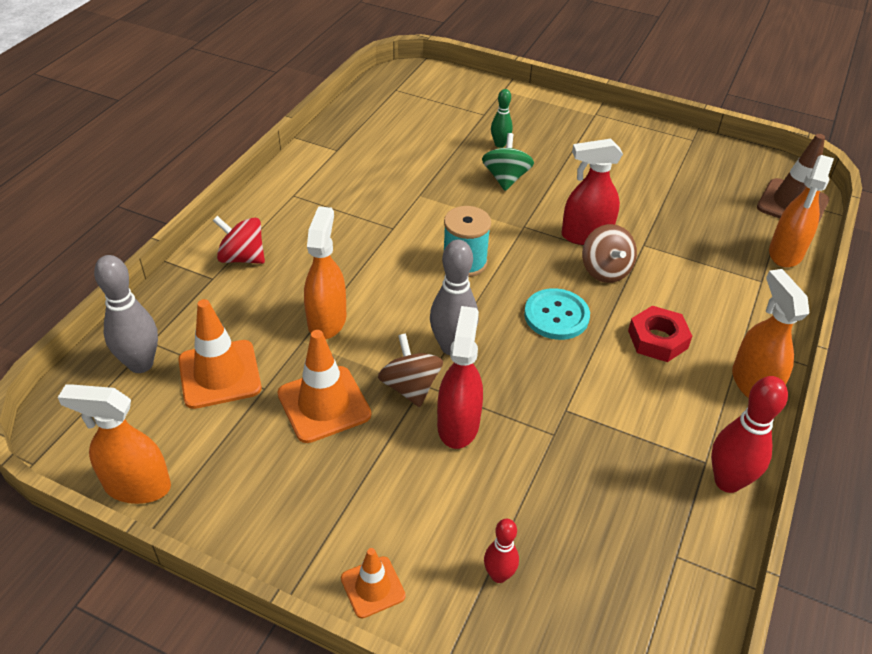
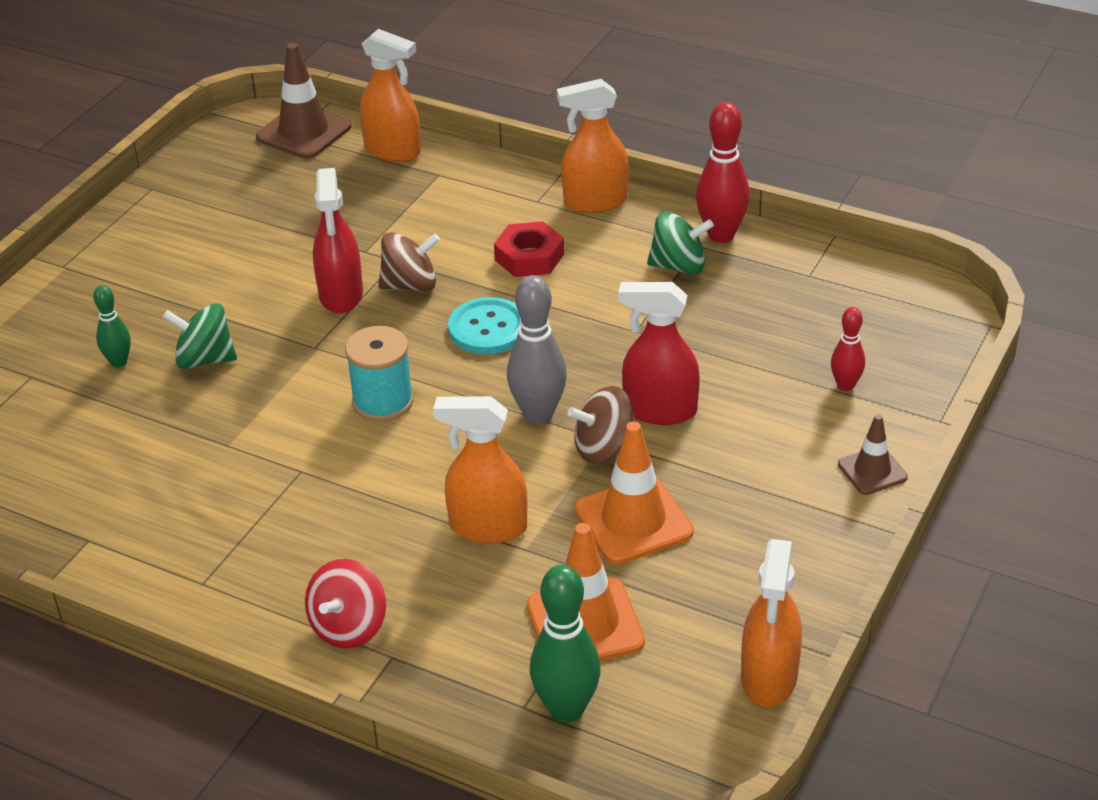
camera: 85 degrees left, 5 degrees down
grey bowling pin [94,255,158,373] -> green bowling pin [530,565,601,723]
orange traffic cone [341,548,406,618] -> brown traffic cone [838,414,908,495]
none -> green spinning top [647,211,714,275]

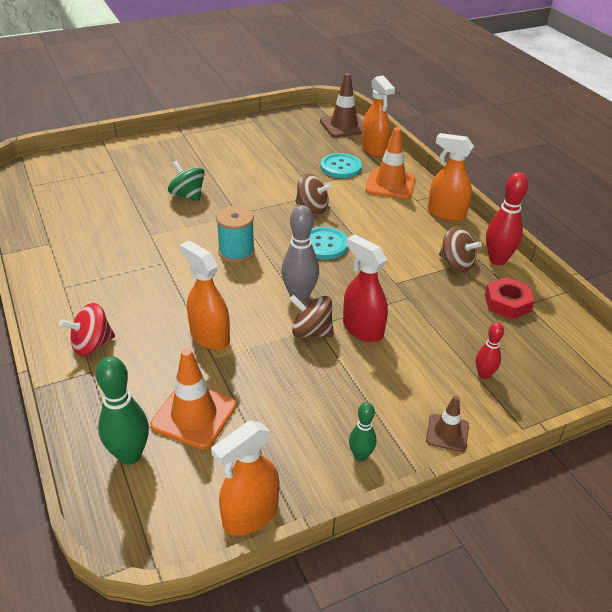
camera: 35 degrees right, 0 degrees up
green bowling pin [93,285,131,368] -> green bowling pin moved to [349,402,377,462]
red spray bottle [313,168,363,314] -> none
red nut [494,221,564,277] -> red nut moved to [485,277,534,319]
orange traffic cone [574,421,694,564] -> orange traffic cone moved to [365,127,415,199]
green spinning top [647,211,714,275] -> brown spinning top [439,226,482,272]
none -> turquoise button [320,153,362,178]

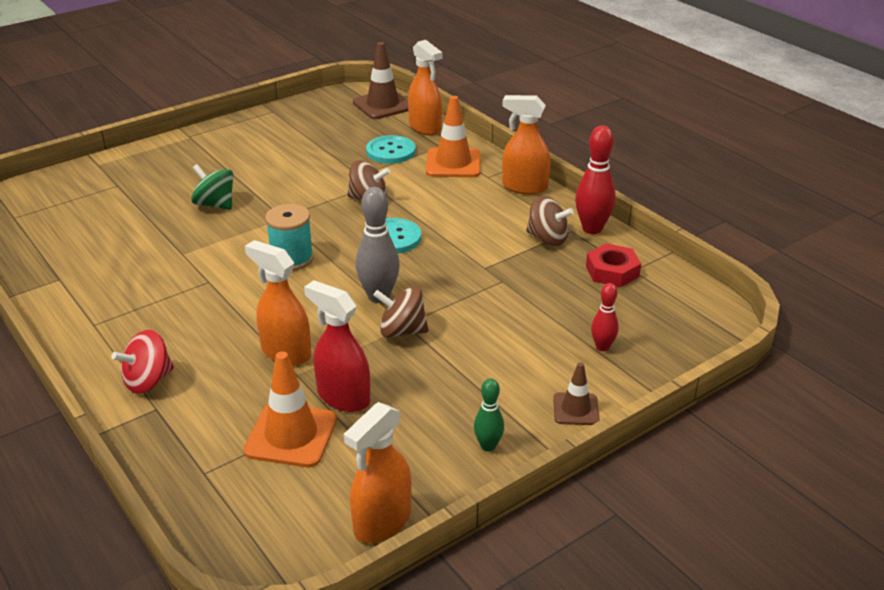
camera: 10 degrees left, 5 degrees down
green bowling pin [96,356,149,465] -> none
red spray bottle [343,234,388,342] -> red spray bottle moved to [304,280,370,412]

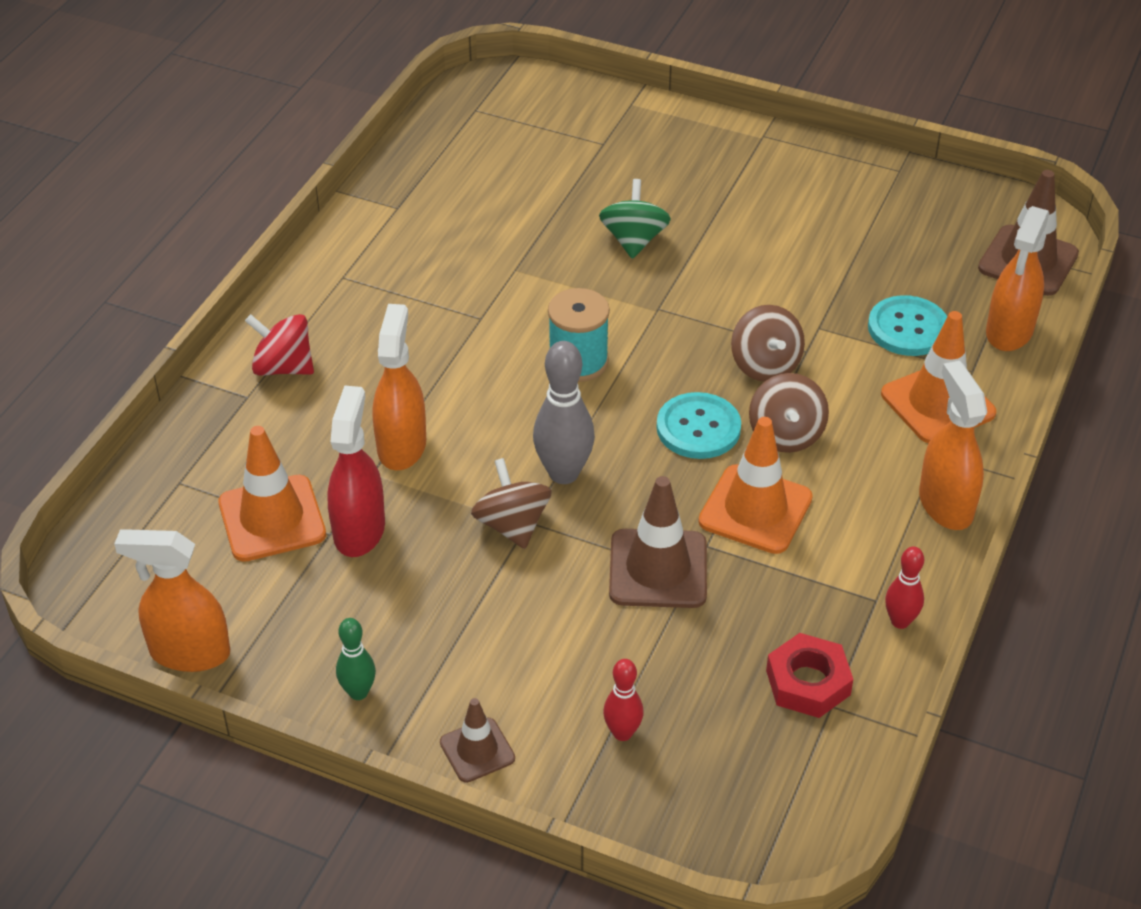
camera: 60 degrees right, 10 degrees up
brown spinning top [526,196,574,246] -> brown spinning top moved to [749,373,829,453]
red bowling pin [575,125,616,234] -> red bowling pin [885,547,924,629], size x0.58
none -> brown traffic cone [609,476,707,608]
none -> orange traffic cone [698,417,813,554]

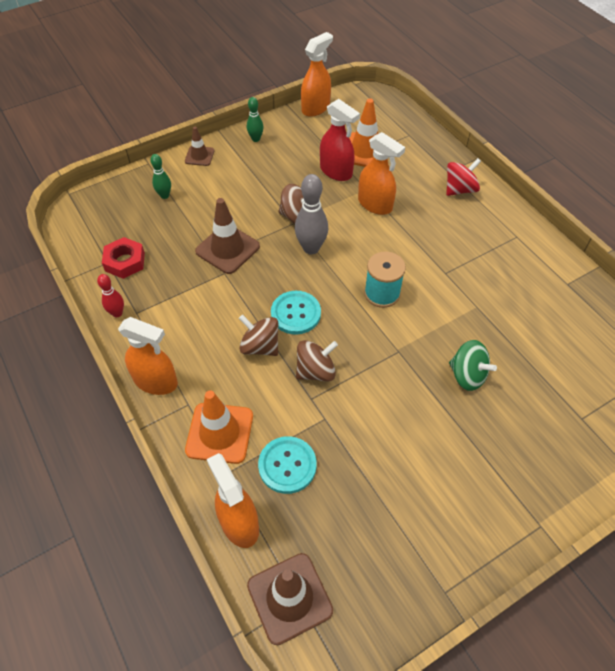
camera: 125 degrees right, 10 degrees up
red bowling pin [603,659,644,741] -> green bowling pin [150,154,171,199]
orange traffic cone [698,417,813,554] -> none
brown spinning top [731,305,805,382] -> brown spinning top turned 135 degrees clockwise [296,340,338,382]

